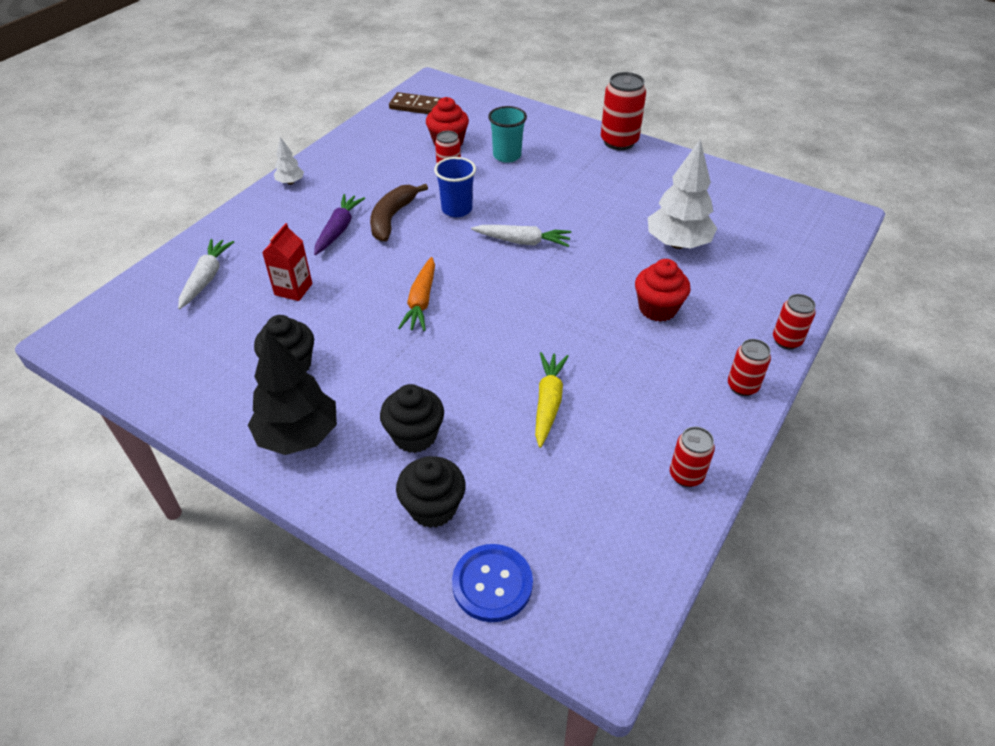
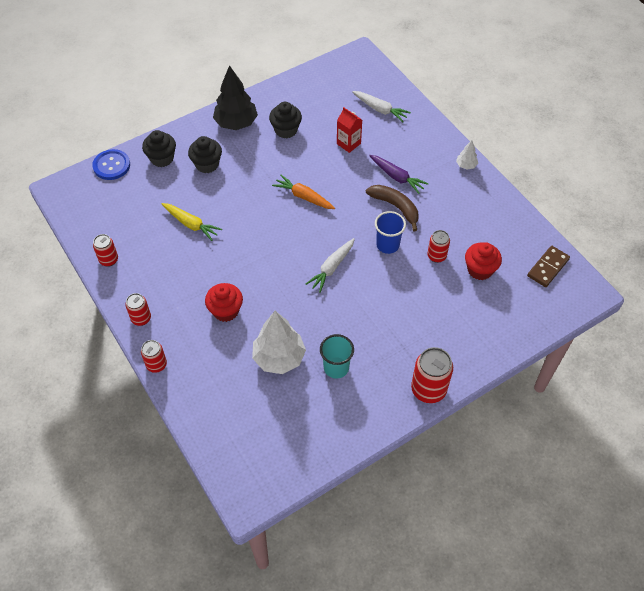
camera: 115 degrees right, 10 degrees up
turquoise cup [488,106,527,163] -> turquoise cup moved to [320,334,354,379]

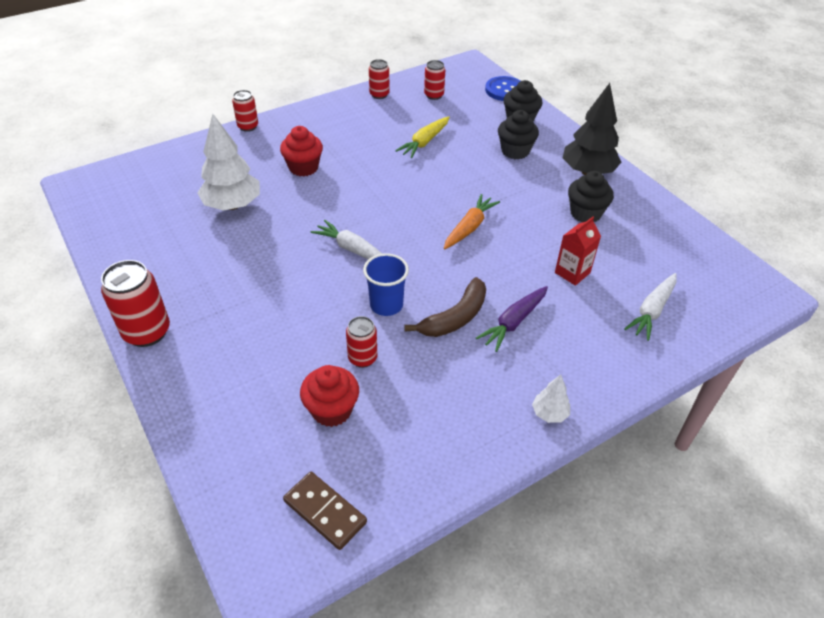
camera: 90 degrees right, 10 degrees down
red can [125,293,151,326] -> red can moved to [424,60,445,100]
turquoise cup [320,334,354,379] -> none

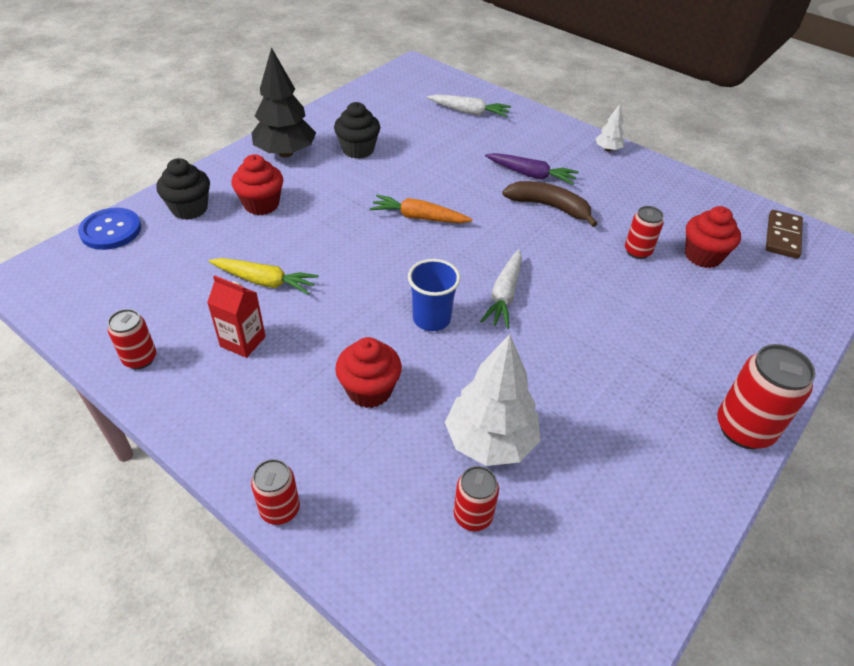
camera: 110 degrees left, 0 degrees up
blue cup [363,253,409,316] -> blue cup moved to [408,259,461,331]
red can [424,60,445,100] -> red can moved to [454,466,499,531]
black cupcake [498,110,539,159] -> red cupcake [231,154,283,215]
red carton [555,217,601,286] -> red carton moved to [207,275,266,358]

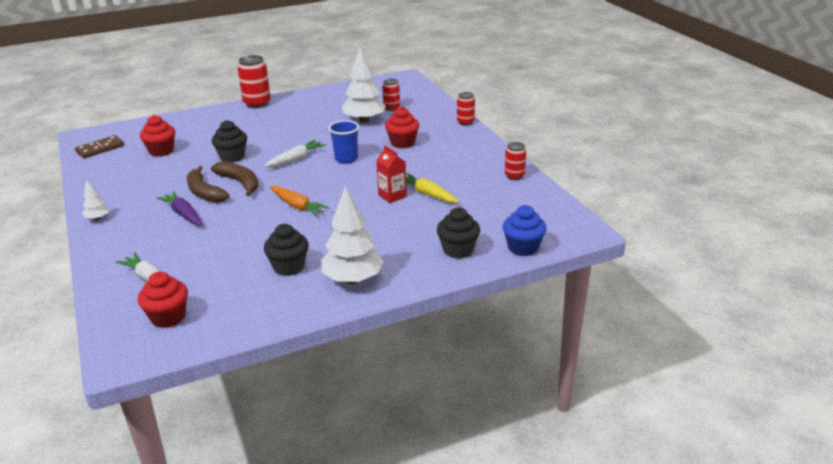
camera: 150 degrees left, 15 degrees down
blue button [78,208,141,250] -> blue cupcake [503,205,546,256]
red carton [207,275,266,358] -> red carton moved to [376,146,407,203]
red cupcake [231,154,283,215] -> red cupcake moved to [138,271,188,328]
black tree [252,47,316,157] -> white tree [321,186,384,284]
red can [625,206,664,259] -> none
none -> brown banana [211,161,258,196]
none -> black cupcake [212,120,247,163]

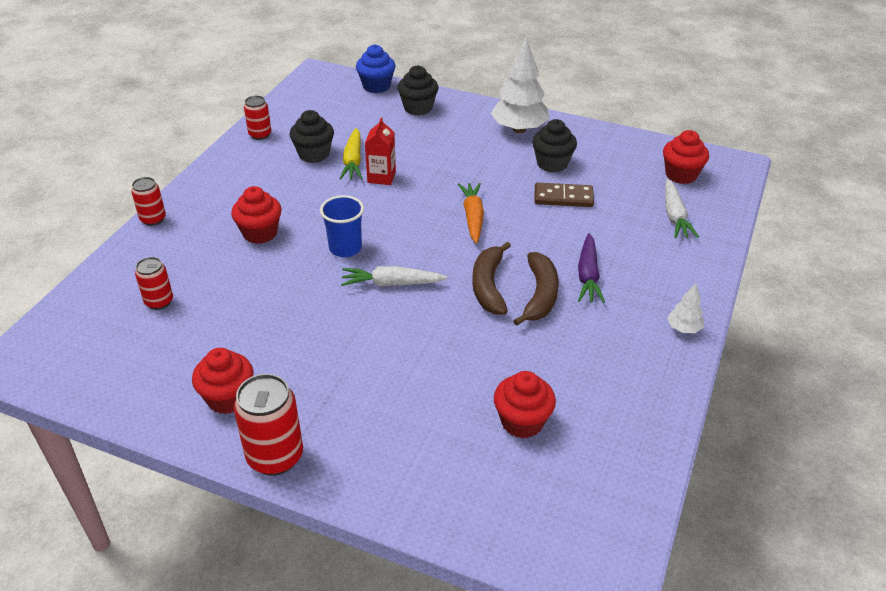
camera: 135 degrees left, 10 degrees up
brown domino [75,135,124,158] -> brown domino moved to [534,183,594,207]
black cupcake [212,120,247,163] -> black cupcake moved to [290,110,334,163]
white tree [342,48,386,123] -> none
none -> red cupcake [192,348,253,414]

